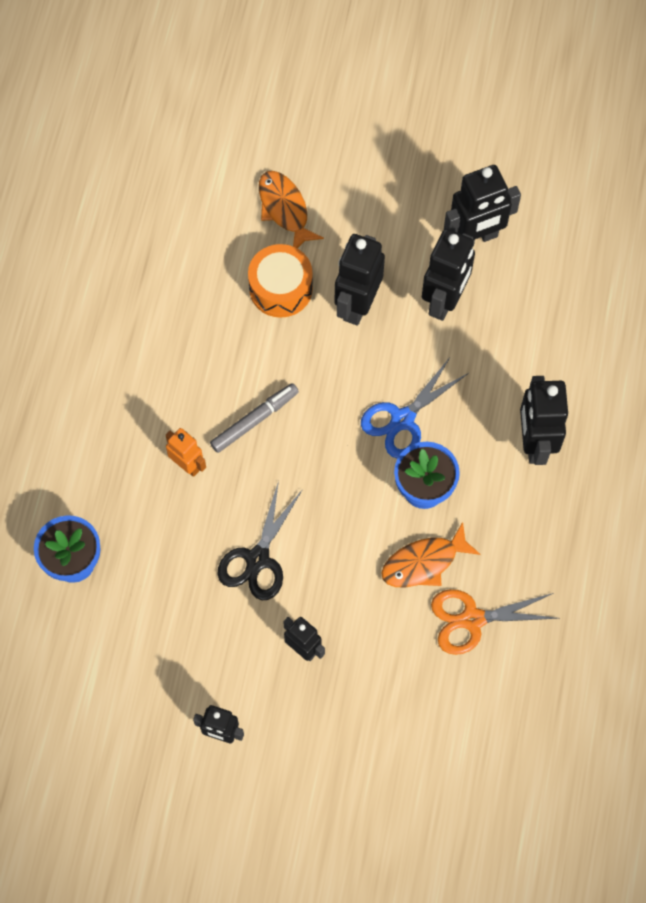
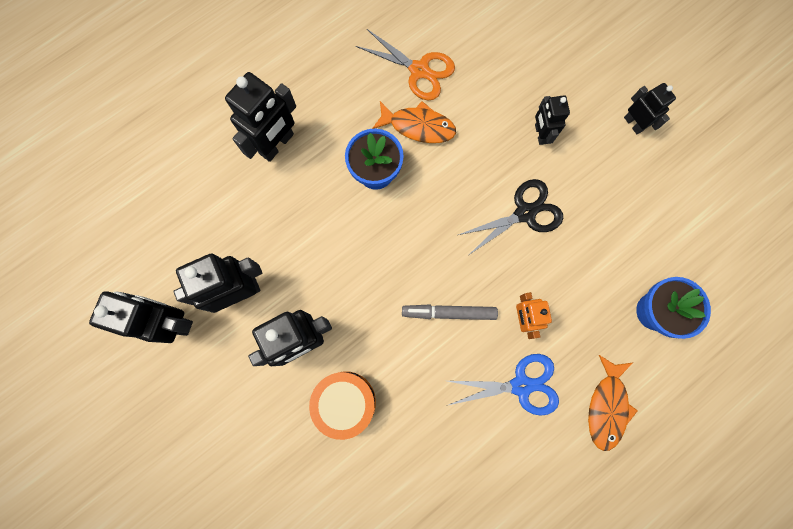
camera: 140 degrees left, 10 degrees up
orange fish [259,171,324,248] -> orange fish moved to [588,355,638,451]
blue scissors [361,359,469,458] -> blue scissors moved to [448,354,559,416]

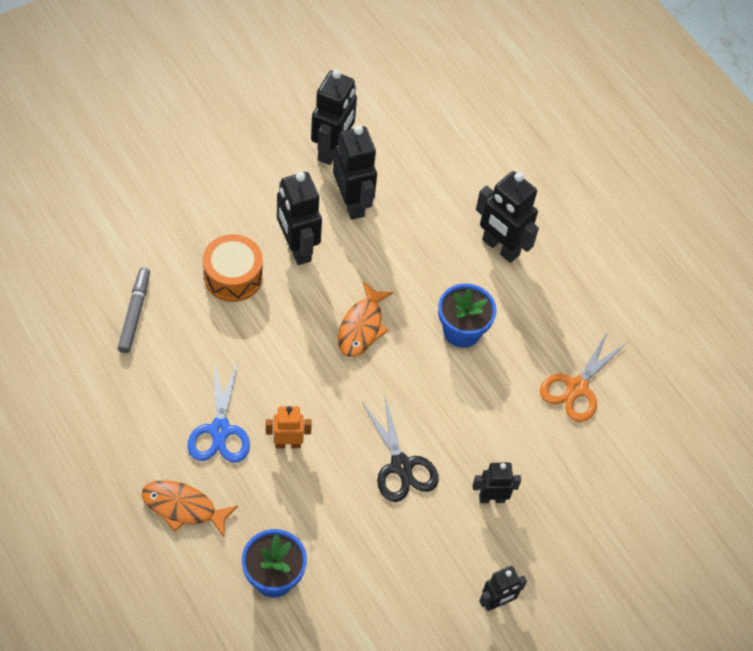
camera: 90 degrees right, 20 degrees down
orange fish [372,101,456,143] -> orange fish moved to [338,281,394,357]
grey marker [402,304,498,320] -> grey marker moved to [118,267,150,353]

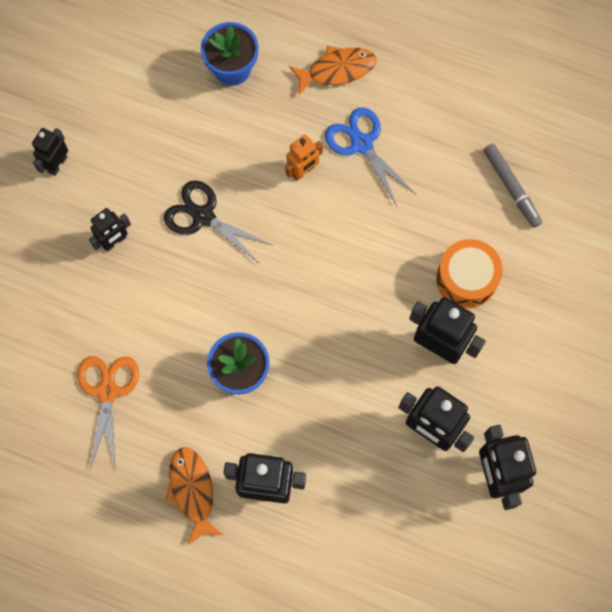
camera: 150 degrees right, 15 degrees up
orange fish [338,281,394,357] -> orange fish moved to [165,447,223,545]

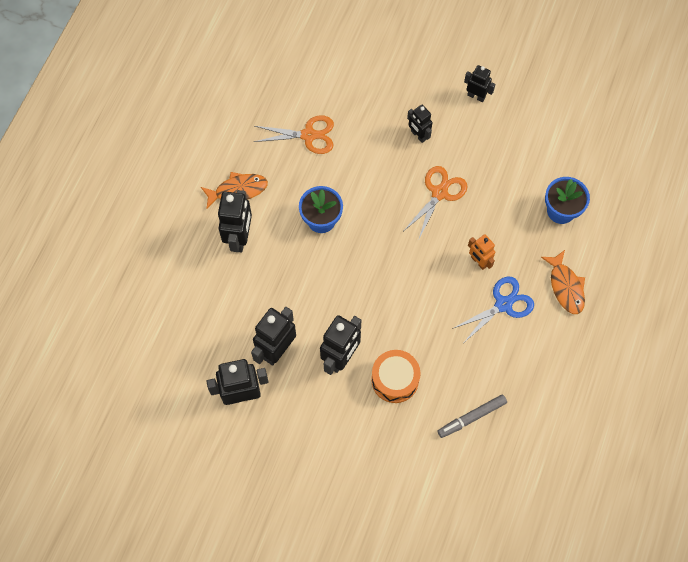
camera: 90 degrees right, 5 degrees down
black scissors [164,180,274,265] -> orange scissors [404,166,468,241]

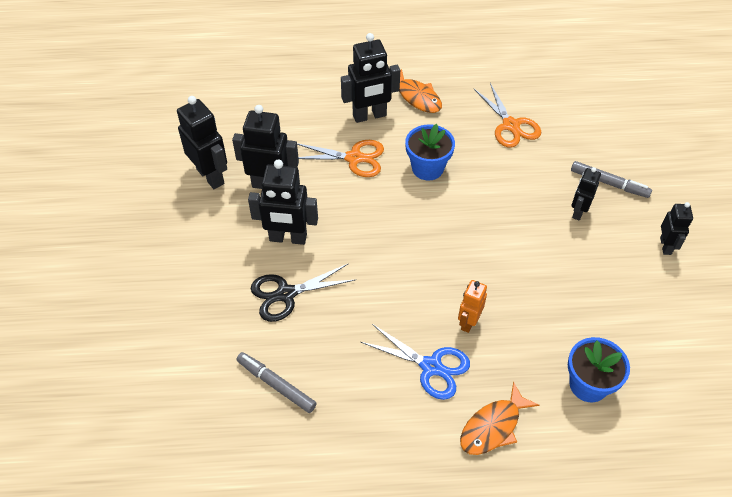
camera: 65 degrees right, 15 degrees down
orange drum [371,350,420,403] -> black scissors [251,263,355,322]
orange scissors [404,166,468,241] -> orange scissors moved to [297,140,384,177]
none -> grey marker [571,161,652,198]

